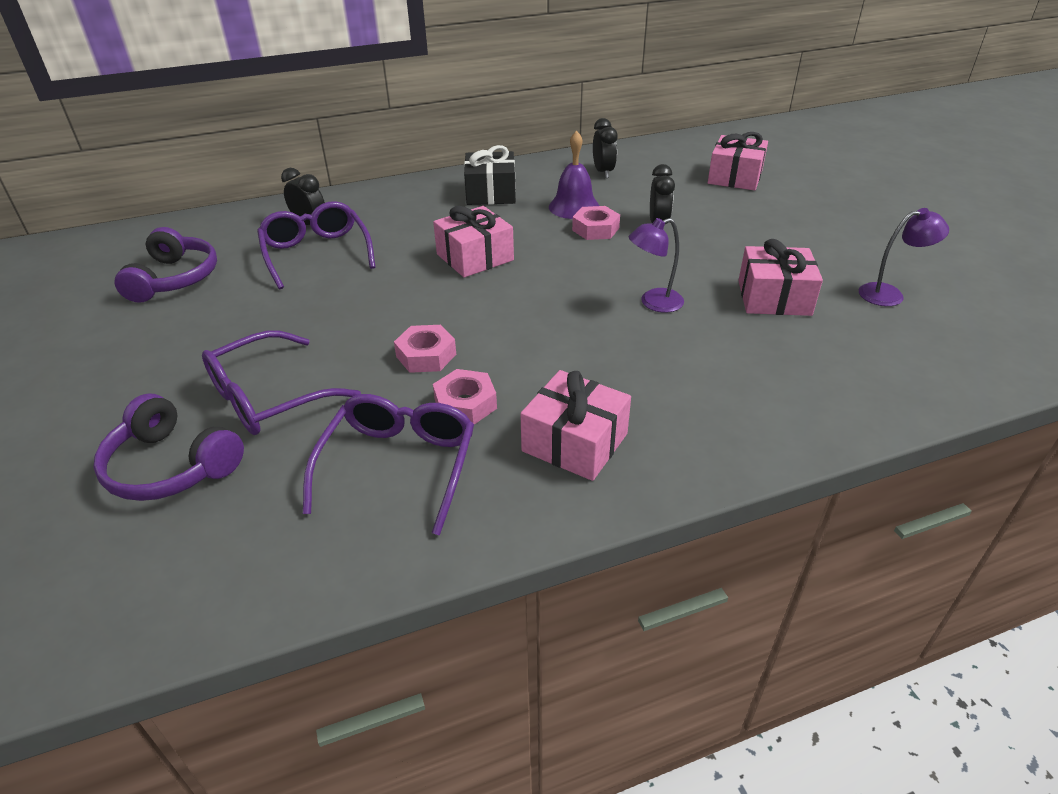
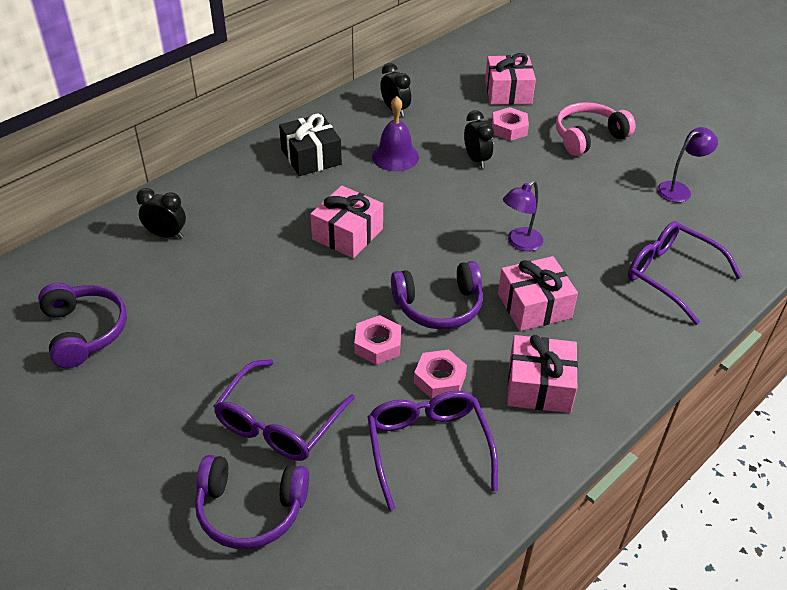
camera: 25 degrees left, 5 degrees up
purple glasses [257,201,375,289] -> purple glasses moved to [628,221,742,325]
pink nut [572,206,620,240] -> pink nut moved to [492,107,529,141]
pink gift [738,239,823,316] -> pink gift moved to [498,256,578,331]
none -> purple headphones [391,261,483,330]
none -> pink headphones [556,102,636,156]

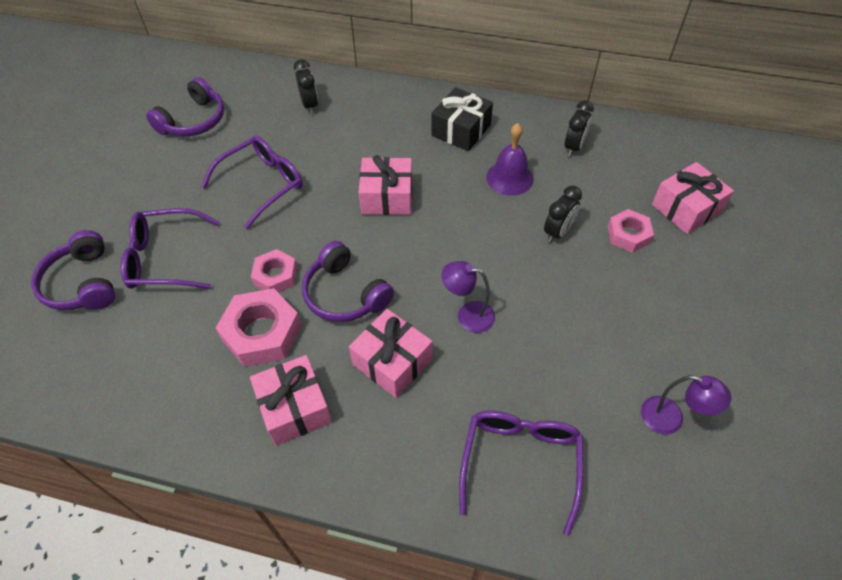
camera: 60 degrees right, 10 degrees up
purple glasses [367,391,498,511] -> purple glasses moved to [201,136,303,229]
pink nut [414,349,467,399] -> pink nut [216,288,301,367], size x1.61
pink headphones [556,102,636,156] -> none

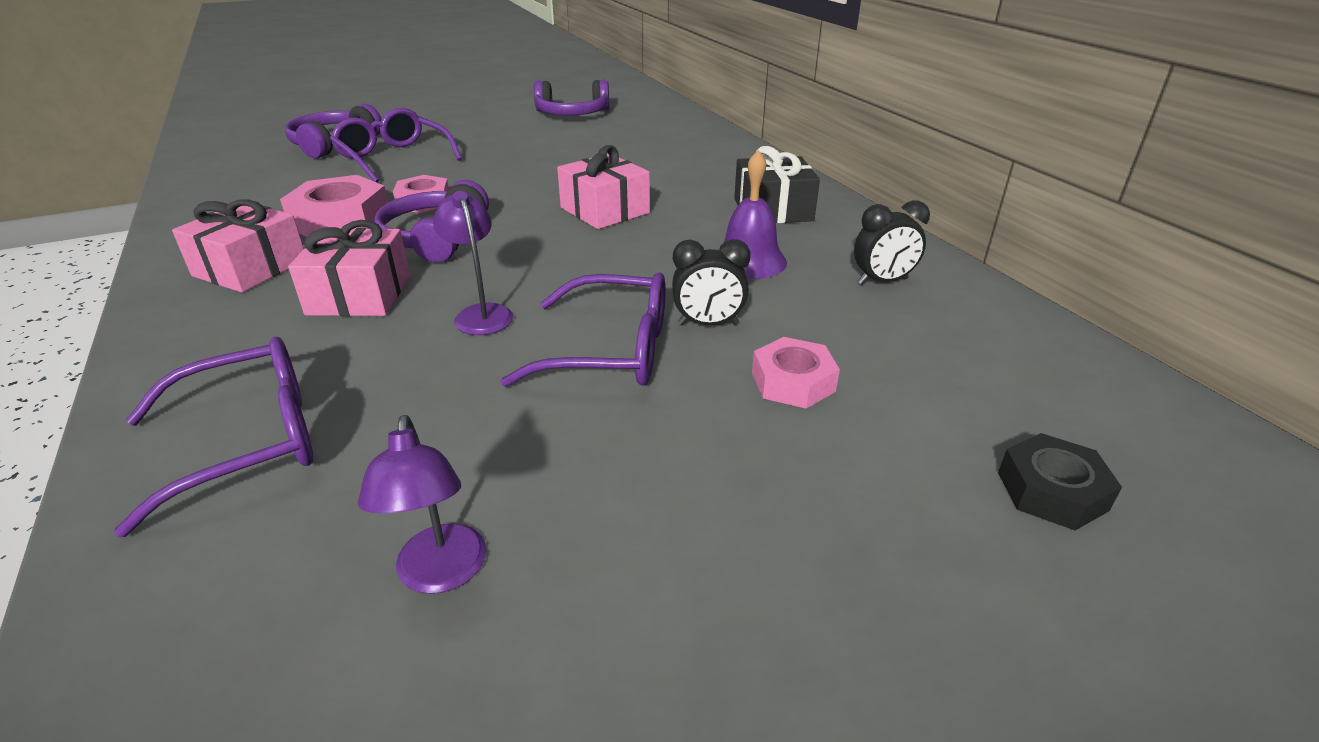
camera: 50 degrees right, 20 degrees down
purple glasses [201,136,303,229] -> purple glasses moved to [500,272,666,387]
black clock [294,59,318,114] -> none
pink gift [652,162,734,234] -> none
none -> black nut [998,433,1122,530]

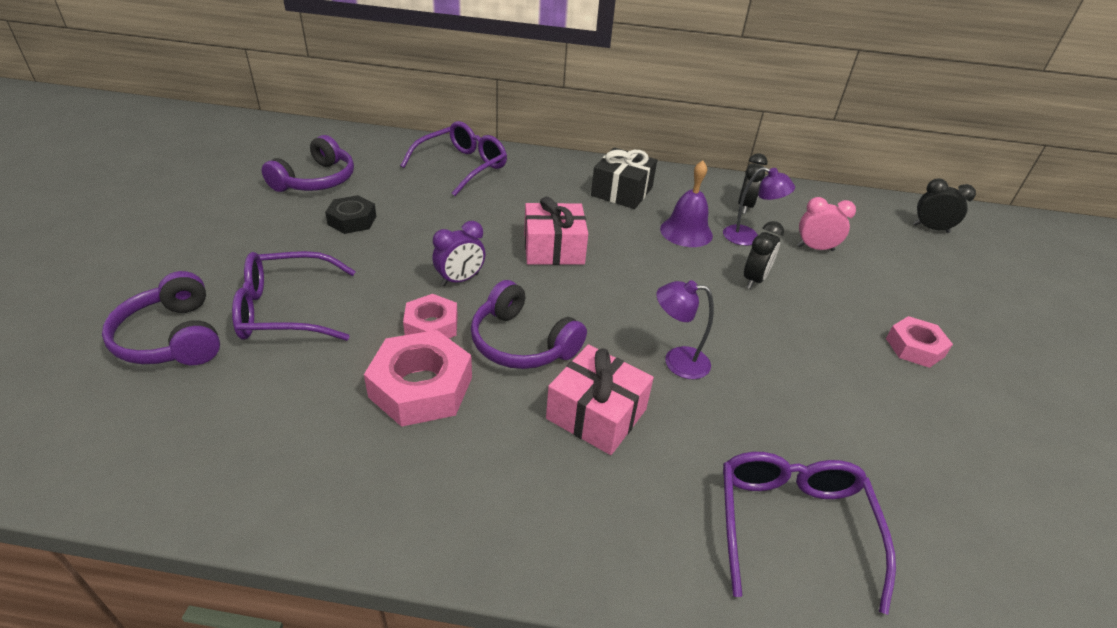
camera: 60 degrees left, 5 degrees up
pink gift [172,199,303,292] -> none
purple lamp [358,415,487,594] -> purple lamp moved to [723,167,795,246]
purple glasses [500,272,666,387] -> purple glasses moved to [400,121,507,196]
pink nut [752,337,840,408] -> pink nut moved to [886,316,953,368]
black nut [998,433,1122,530] -> black nut moved to [325,195,376,234]
none -> purple clock [432,221,485,286]
none -> pink clock [797,197,856,251]
none -> black clock [913,178,976,233]

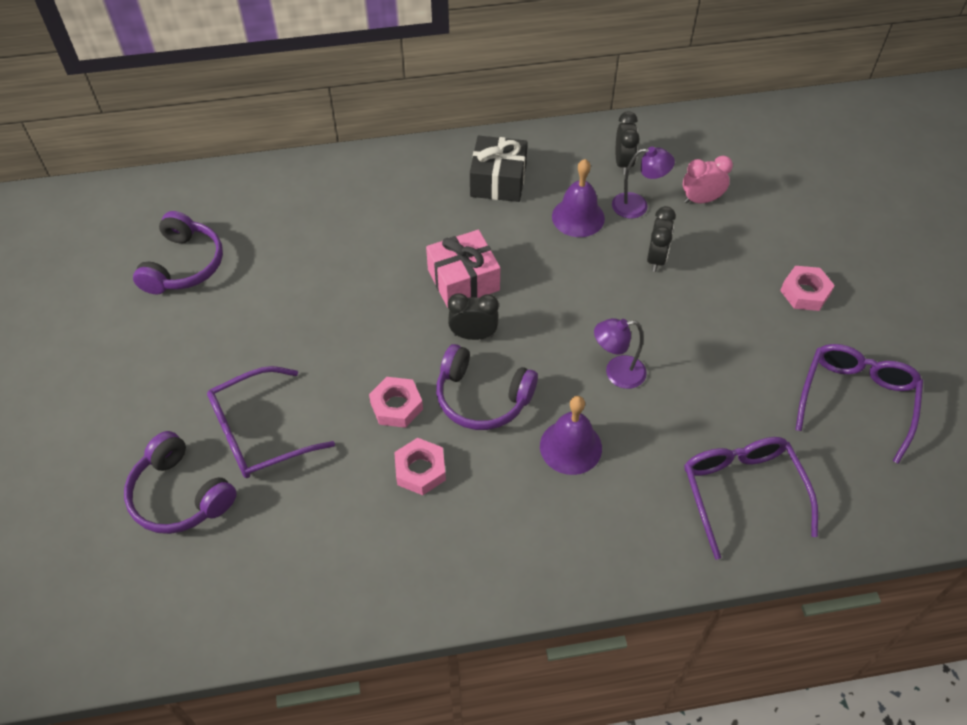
camera: 15 degrees left, 15 degrees up
black nut [325,195,376,234] -> none
pink nut [364,330,472,427] -> pink nut [394,438,446,495], size x0.62
purple glasses [400,121,507,196] -> purple glasses moved to [795,344,923,464]
purple clock [432,221,485,286] -> none
pink gift [546,344,654,455] -> purple bell [540,396,602,475]
black clock [913,178,976,233] -> black clock moved to [448,293,499,340]

